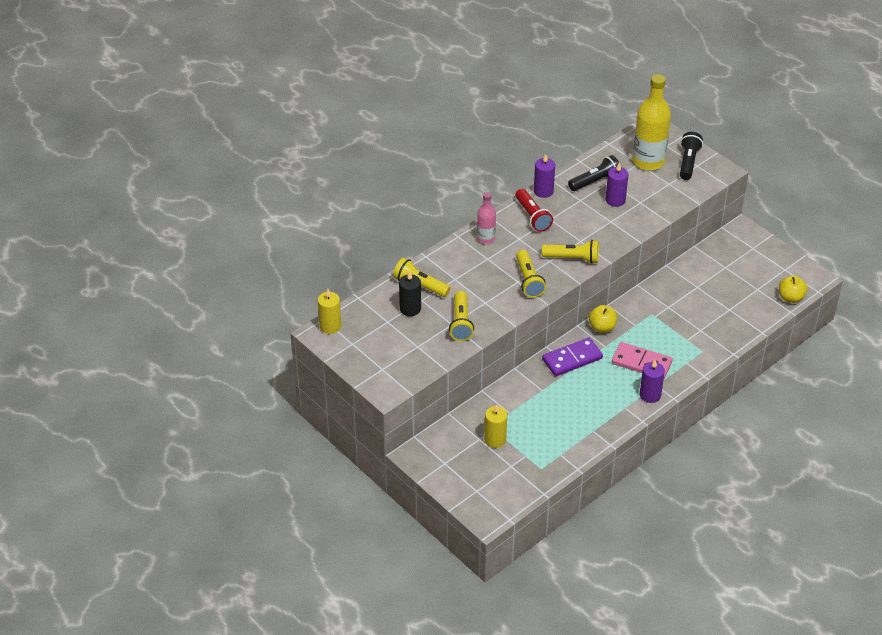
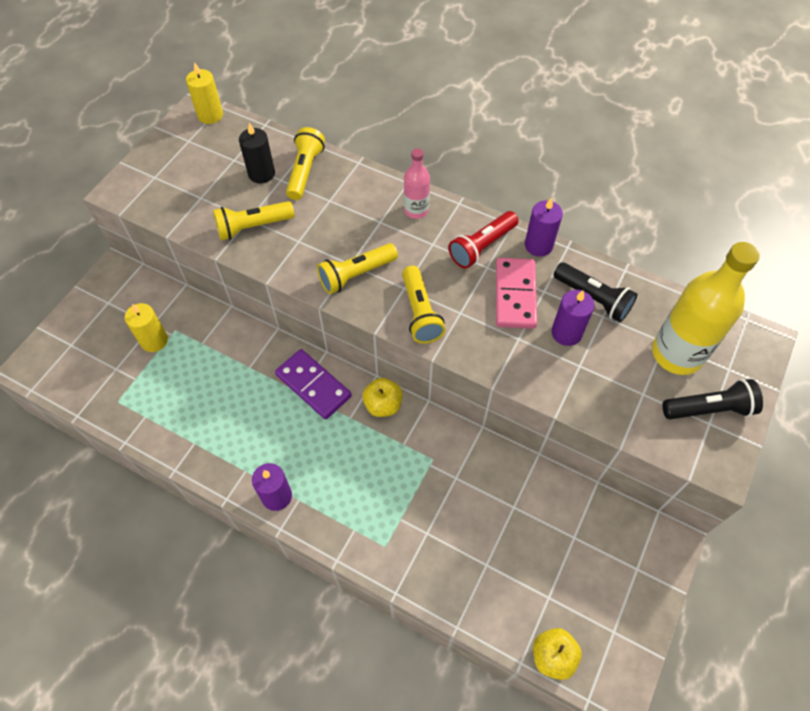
camera: 70 degrees right, 15 degrees up
pink domino [612,342,673,379] -> pink domino moved to [496,258,537,329]

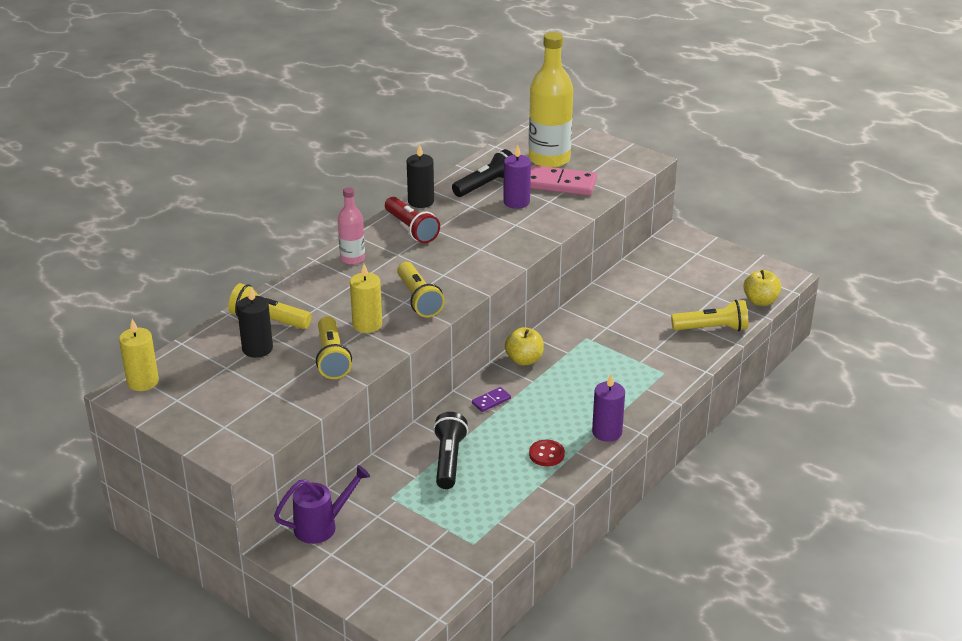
camera: 80 degrees left, 25 degrees down
yellow candle [125,303,168,352] -> yellow candle moved to [350,264,382,333]
purple domino [275,349,352,420] -> purple domino [472,387,511,412], size x0.48
yellow flashlight [402,266,445,343] -> yellow flashlight moved to [671,300,748,331]
pink domino [496,258,537,329] -> pink domino moved to [530,165,597,196]
purple candle [525,197,563,257] -> black candle [407,144,434,208]
black flashlight [662,379,763,419] -> black flashlight moved to [433,412,468,489]
none -> purple watering can [274,465,370,544]
none -> red button [529,439,565,466]

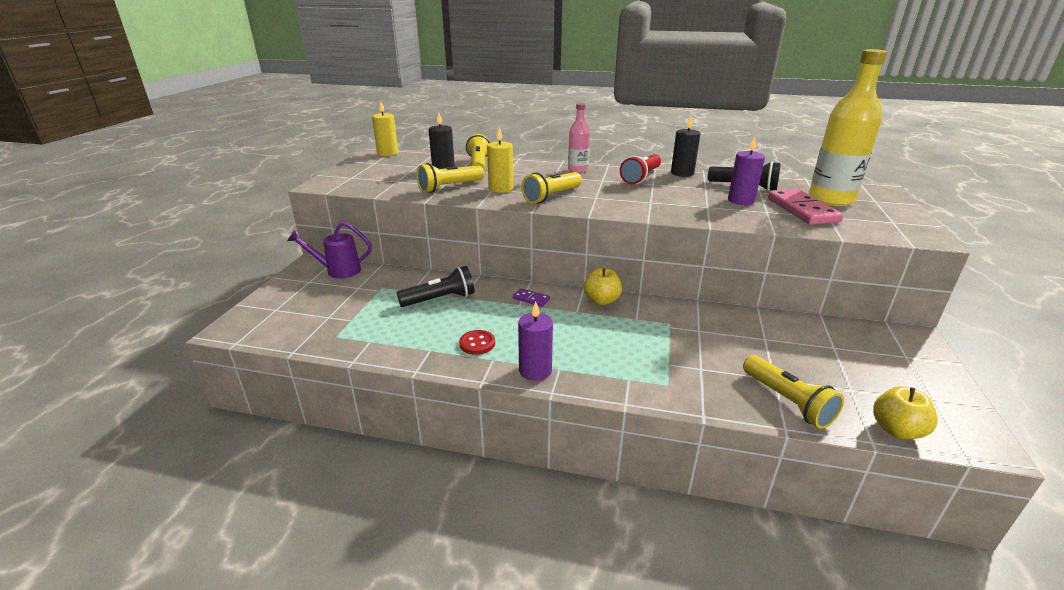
camera: 65 degrees right, 5 degrees down
purple watering can [274,465,370,544] -> purple watering can turned 135 degrees clockwise [287,222,372,279]

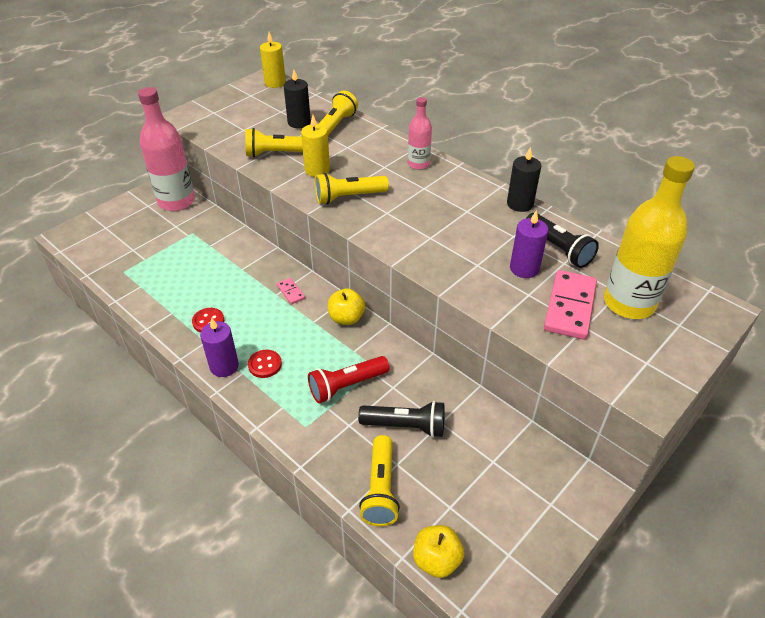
camera: 30 degrees right, 15 degrees up
purple watering can [287,222,372,279] -> pink bottle [138,87,195,211]
black flashlight [396,266,475,307] -> black flashlight moved to [358,401,445,438]
purple domino [513,288,550,307] -> pink domino [277,278,305,305]
red flashlight [620,154,661,184] -> red flashlight moved to [308,356,390,403]
none -> red button [248,350,282,378]

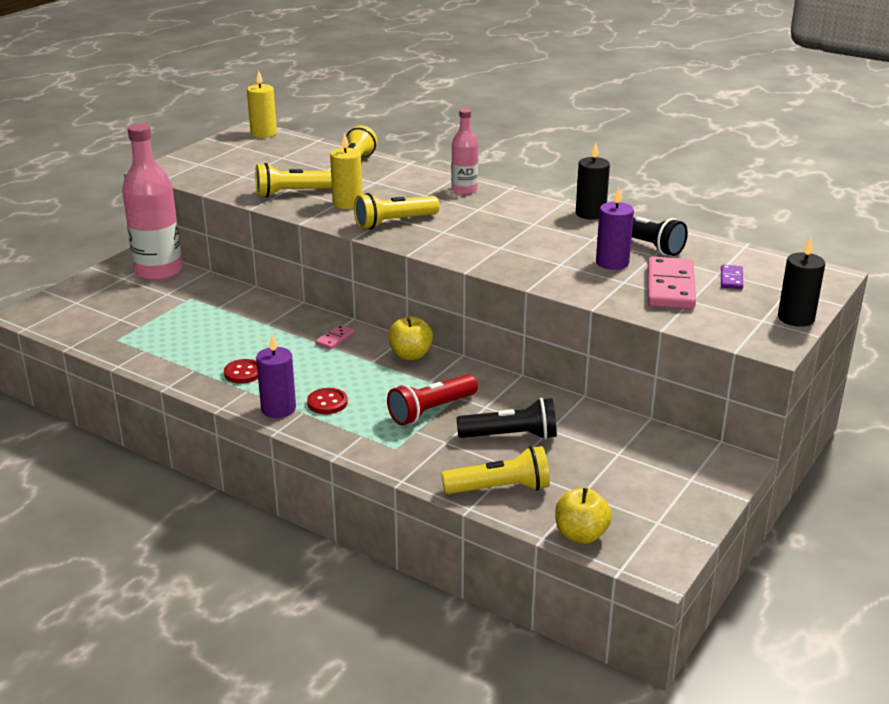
camera: 10 degrees left, 15 degrees down
pink domino [277,278,305,305] -> pink domino turned 75 degrees clockwise [315,325,355,350]
black candle [284,70,311,128] -> black candle moved to [778,237,825,327]
yellow flashlight [359,435,400,526] -> yellow flashlight turned 90 degrees counterclockwise [442,446,550,494]
yellow bottle [604,156,695,319] -> purple domino [721,265,743,289]

